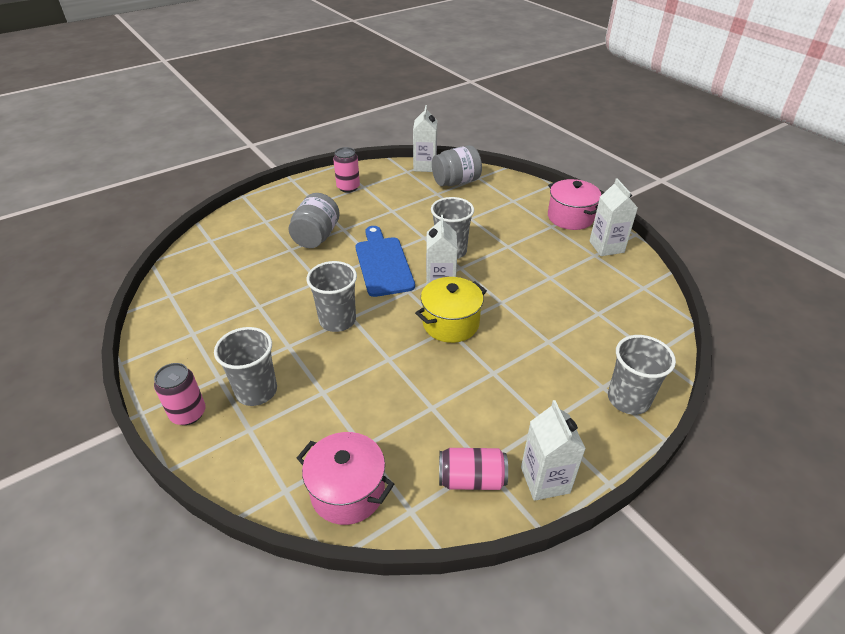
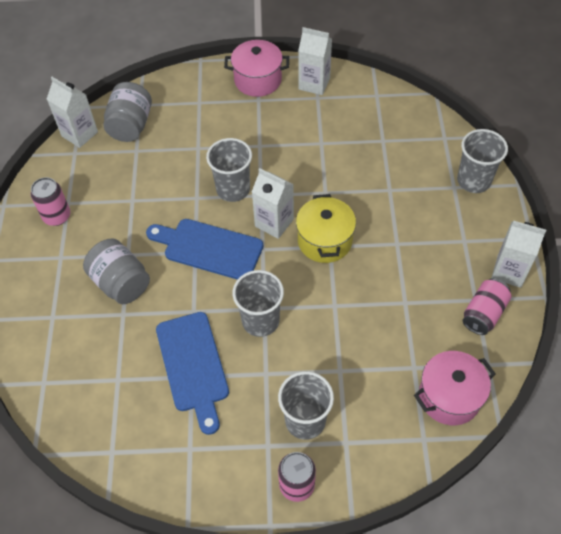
camera: 55 degrees left, 15 degrees up
none -> blue cutting board [156,312,229,435]

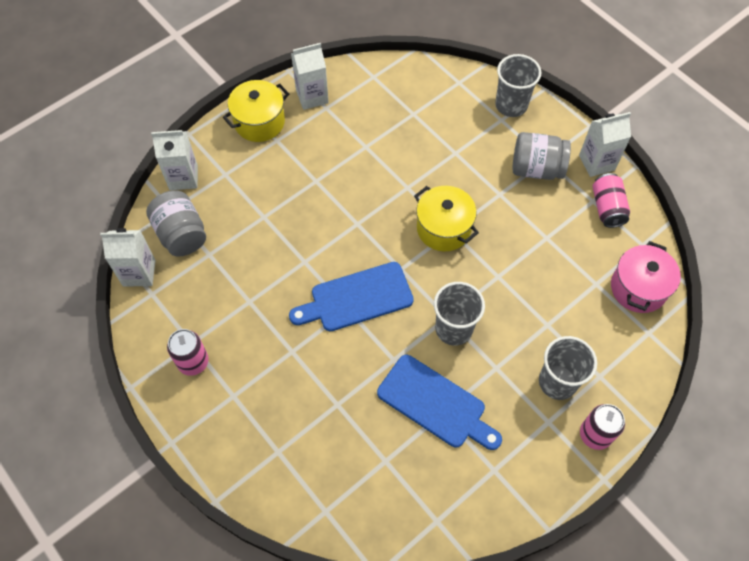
camera: 40 degrees left, 5 degrees up
grey jar [83,238,150,304] -> grey jar moved to [512,132,571,180]
grey cup [206,138,252,202] -> none
pink pot [224,40,289,97] -> yellow pot [223,80,289,142]
white carton [252,168,294,239] -> white carton moved to [151,130,198,190]

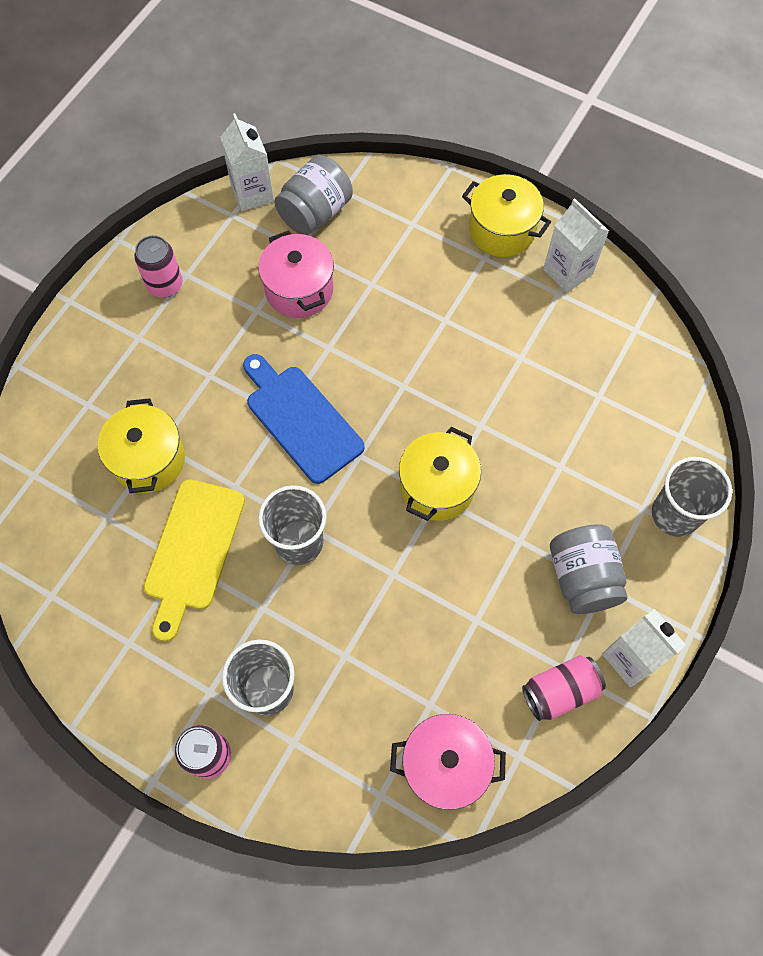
camera: 70 degrees right, 5 degrees up
white carton [151,130,198,190] -> none
blue cutting board [377,355,502,450] -> yellow cutting board [144,479,245,642]
none -> yellow pot [98,398,185,493]
none -> pink pot [258,230,334,318]

